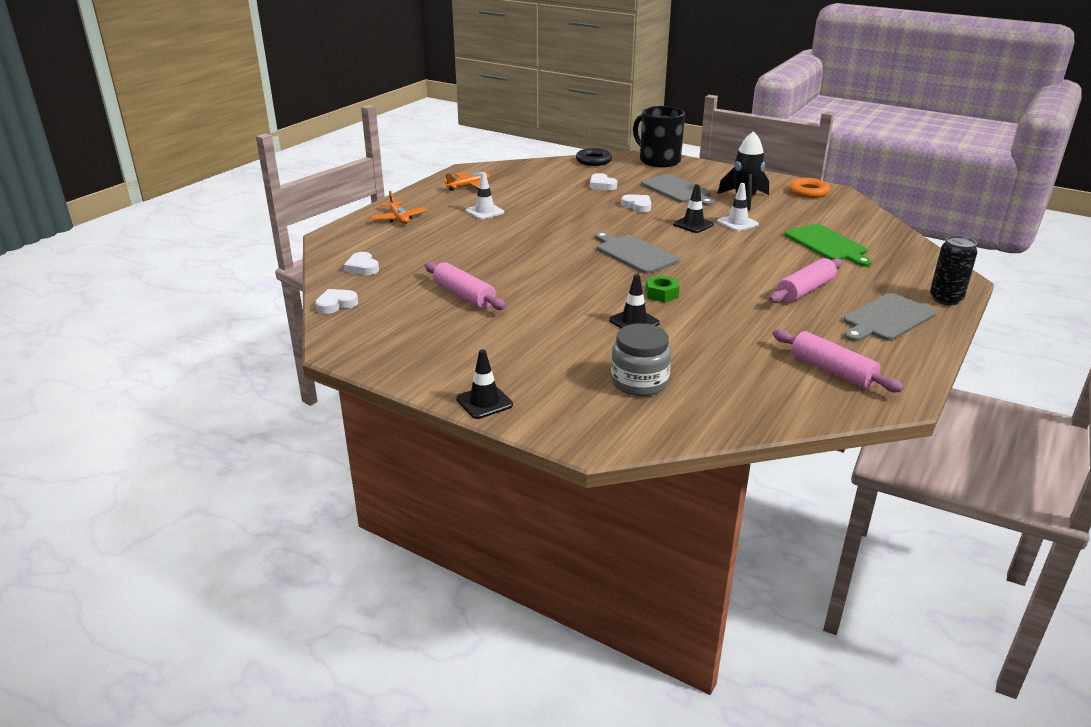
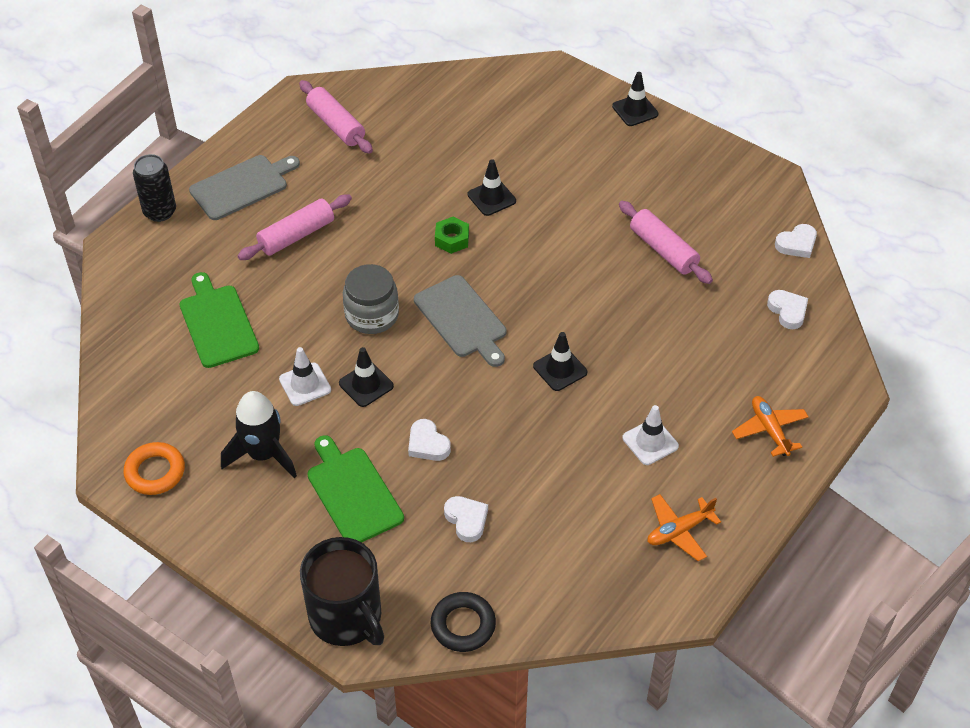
camera: 175 degrees left, 20 degrees up
grey jar [611,323,671,396] -> grey jar moved to [343,264,399,334]
grey cutting board [641,174,714,206] -> green cutting board [307,435,404,543]
none -> black traffic cone [533,332,587,391]

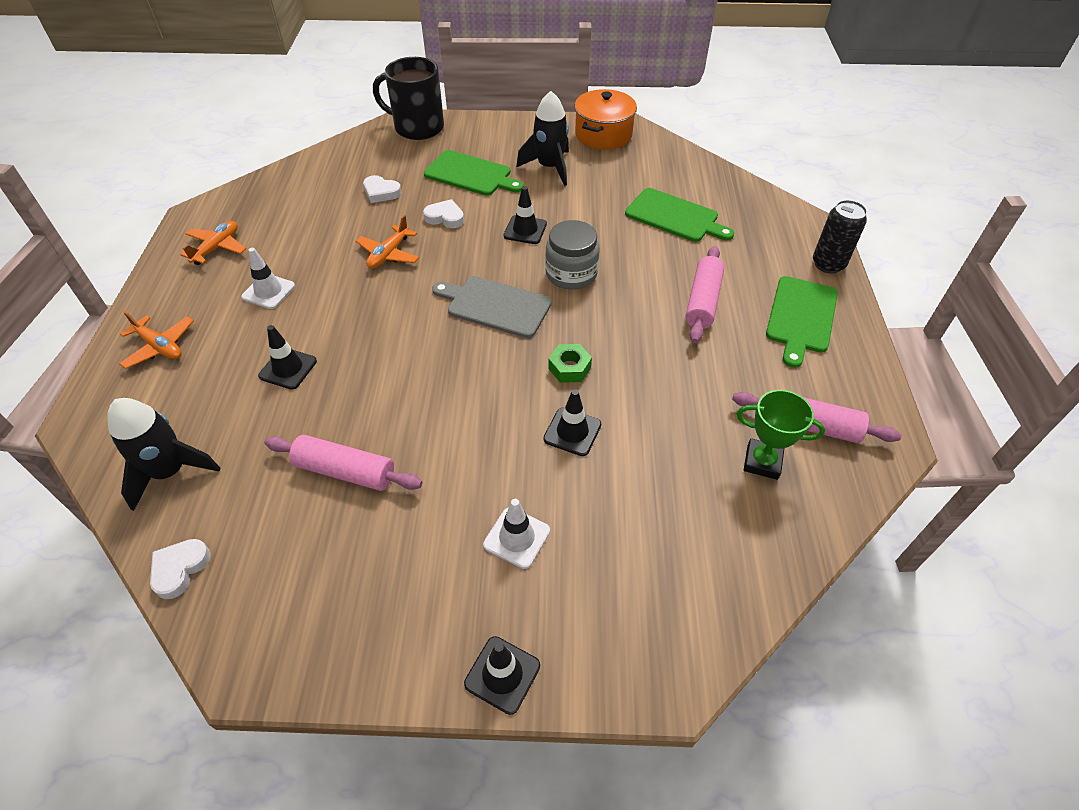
camera: 145 degrees right, 0 degrees up
orange ring [123,442,185,495] -> orange pot [575,89,637,150]
grey cutting board [189,155,300,220] -> green cutting board [766,276,838,368]
white traffic cone [279,347,331,406] -> white traffic cone moved to [483,499,550,569]
black ring [431,592,496,652] -> none
black traffic cone [533,332,587,391] -> black traffic cone moved to [258,325,317,389]
white heart [767,290,808,329] -> black rocket [107,398,221,511]
none -> orange plane [356,215,419,269]
none -> green trophy [737,390,825,480]

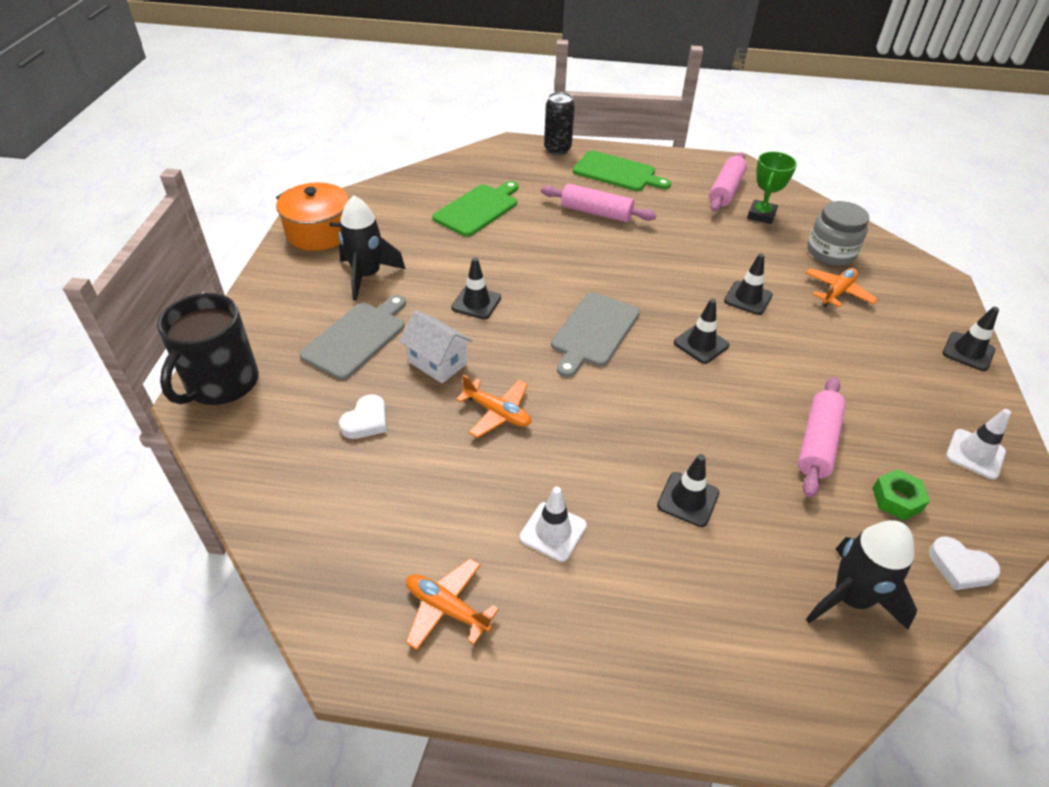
camera: 85 degrees left, 5 degrees down
orange plane [119,311,194,369] -> orange plane moved to [805,268,878,307]
white heart [423,199,464,228] -> white house [400,310,472,383]
green cutting board [424,150,524,196] -> grey cutting board [299,295,406,380]
white traffic cone [483,499,550,569] -> white traffic cone moved to [946,409,1011,479]
grey jar [545,220,600,290] -> grey jar moved to [807,201,869,265]
green nut [548,344,592,383] -> green nut moved to [872,469,930,520]
none -> black traffic cone [674,299,730,364]

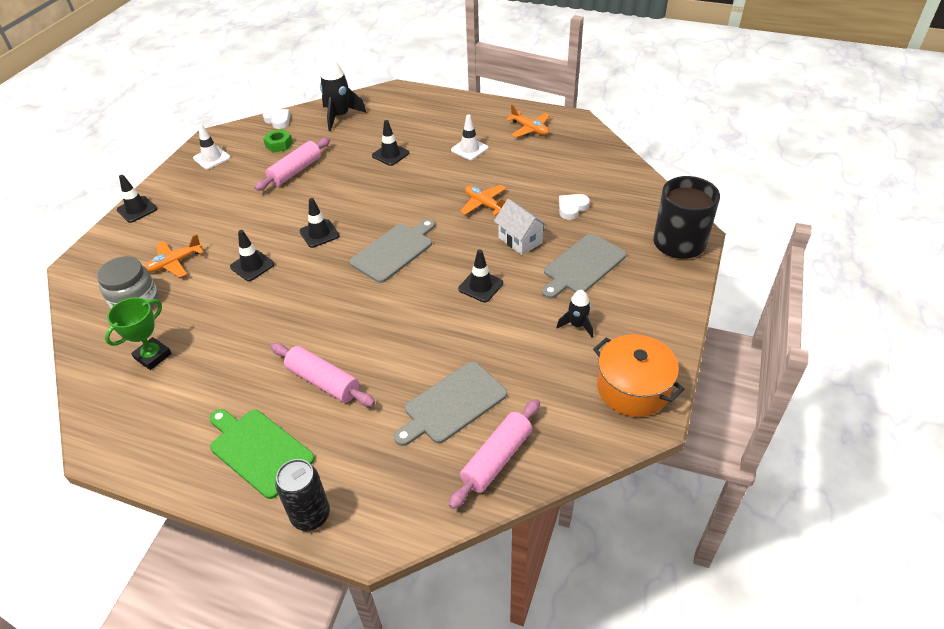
camera: 165 degrees left, 0 degrees up
black rocket [339,195,405,301] -> black rocket [556,290,593,338], size x0.57
green cutting board [432,181,519,237] -> grey cutting board [394,361,507,446]
pink rolling pin [709,152,747,212] -> pink rolling pin moved to [449,399,540,509]

